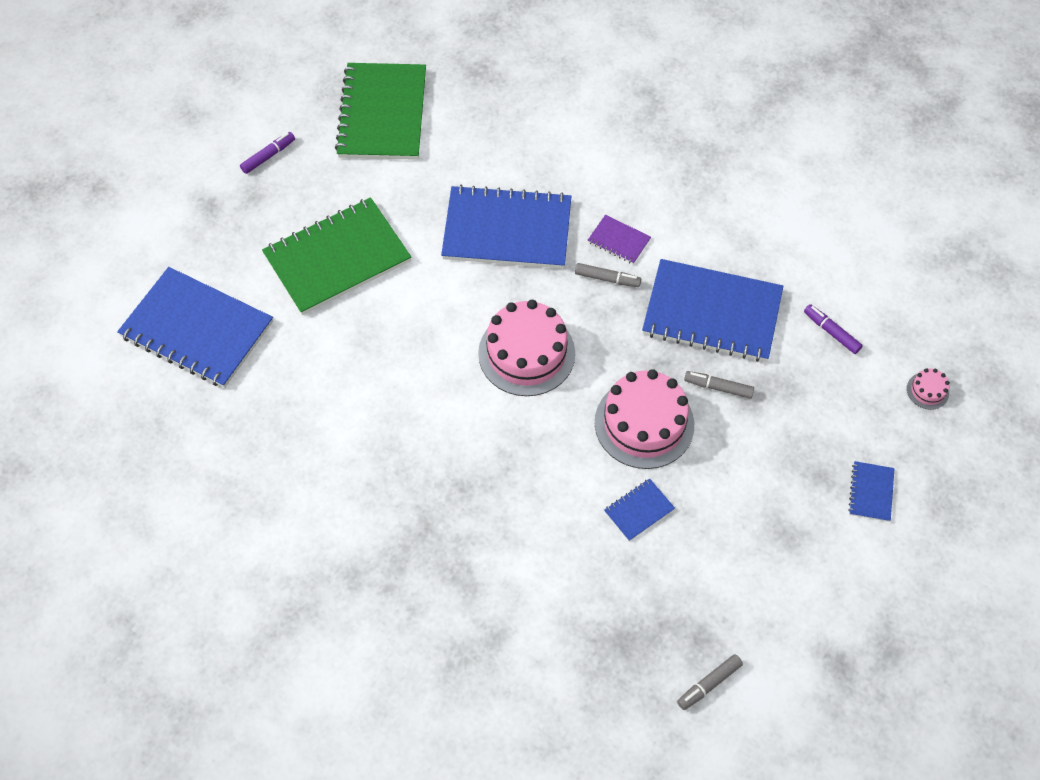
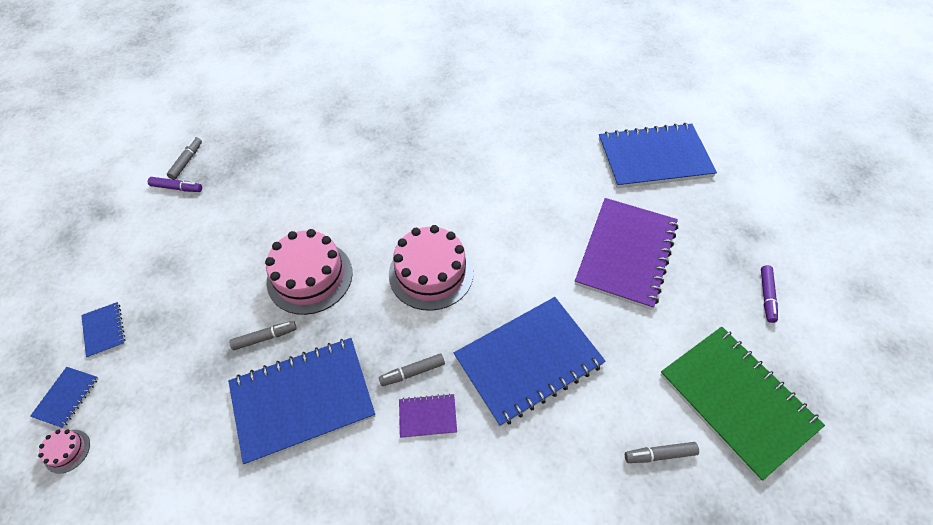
camera: 145 degrees right, 5 degrees down
green notebook [262,197,411,315] -> purple notebook [575,198,678,310]
blue notebook [604,478,675,541] -> blue notebook moved to [30,367,99,428]
purple marker [804,304,863,354] -> purple marker moved to [148,177,202,192]
none -> grey marker [625,442,699,463]

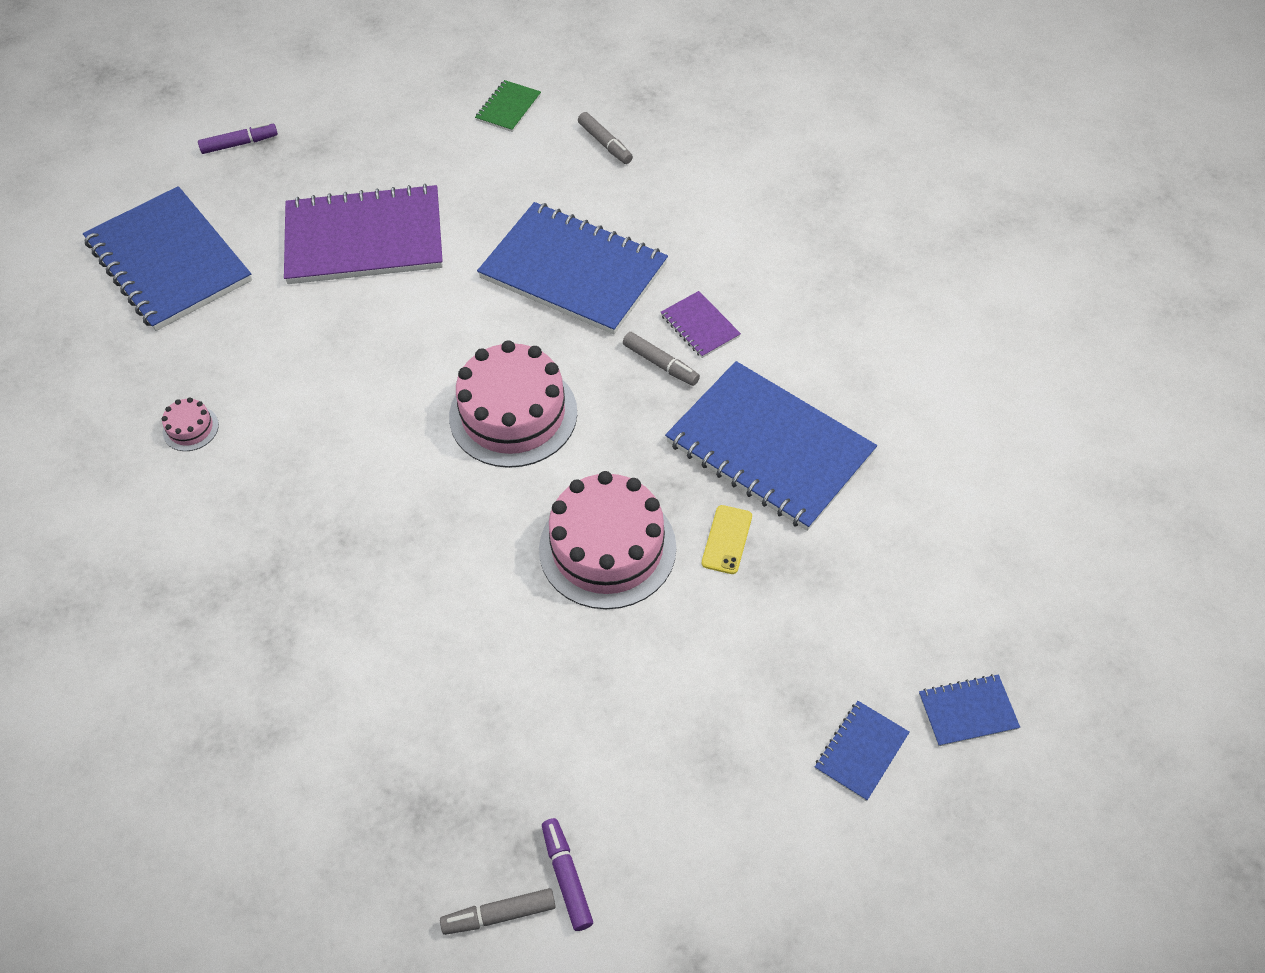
camera: 120 degrees left, 0 degrees up
pink cake [38,429,90,474] -> pink cake moved to [162,397,219,451]
grey marker [229,321,297,350] -> yellow phone [702,505,752,574]
green notebook [660,327,825,481] -> green notebook [475,80,541,132], size x0.43
purple marker [761,265,778,323] -> purple marker moved to [198,123,278,154]

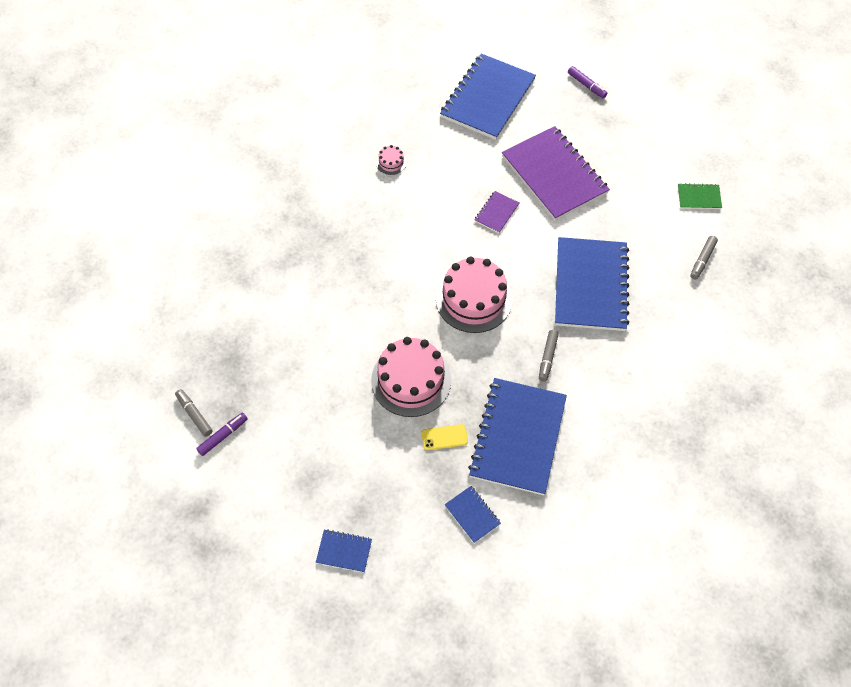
camera: 65 degrees right, 5 degrees up
purple notebook [661,291,741,358] -> purple notebook moved to [475,191,519,233]
blue notebook [919,674,1020,747] -> blue notebook moved to [445,486,501,543]

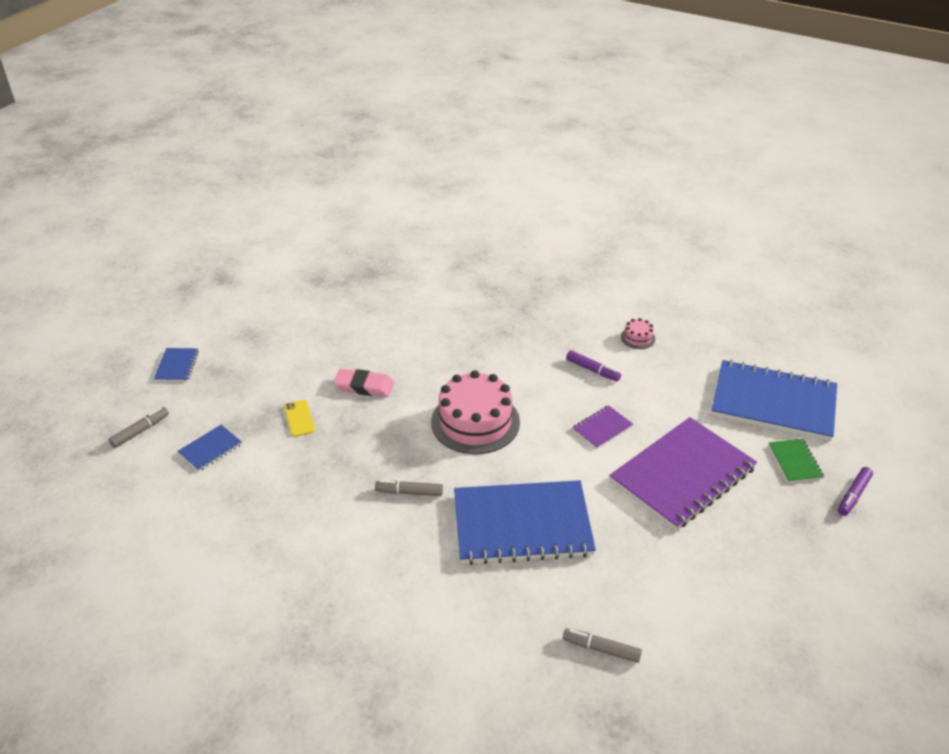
camera: 80 degrees right, 20 degrees down
grey marker [175,389,213,437] -> grey marker moved to [109,407,169,448]
purple marker [196,413,248,456] -> purple marker moved to [566,350,621,381]
pink cake [371,337,451,417] -> pink eraser [334,369,394,397]
blue notebook [468,378,567,495] -> none
purple notebook [475,191,519,233] -> purple notebook turned 60 degrees counterclockwise [572,405,633,449]
green notebook [678,183,722,209] -> green notebook moved to [769,439,824,483]

